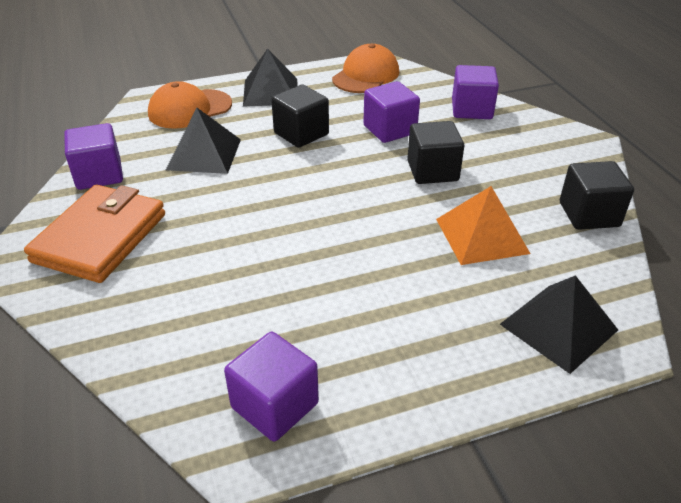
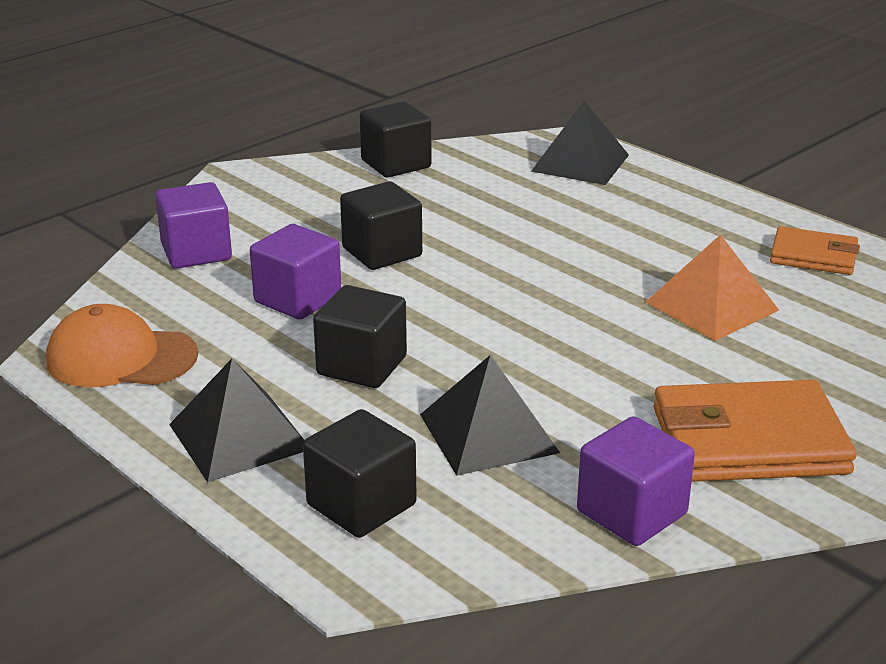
camera: 115 degrees left, 10 degrees down
orange cap [148,81,232,129] -> black cube [303,409,417,538]
purple cube [224,332,319,442] -> orange wallet [770,226,860,275]
orange pyramid [436,186,531,265] -> orange pyramid moved to [646,234,779,341]

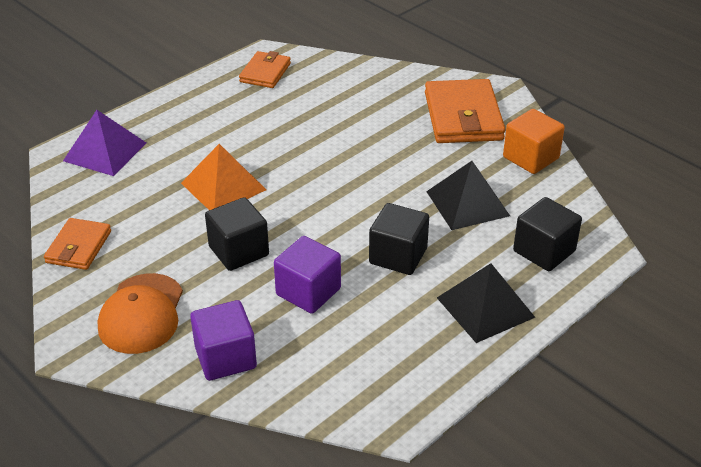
camera: 90 degrees left, 10 degrees up
orange cap [46,304,198,387] -> orange cap moved to [98,273,183,354]
black cube [360,101,431,178] -> orange wallet [44,218,111,270]
black pyramid [531,101,629,185] -> purple pyramid [63,110,146,176]
purple cube [577,416,695,546] -> orange cube [503,109,565,174]
orange pyramid [646,234,779,341] -> orange pyramid moved to [181,144,266,210]

